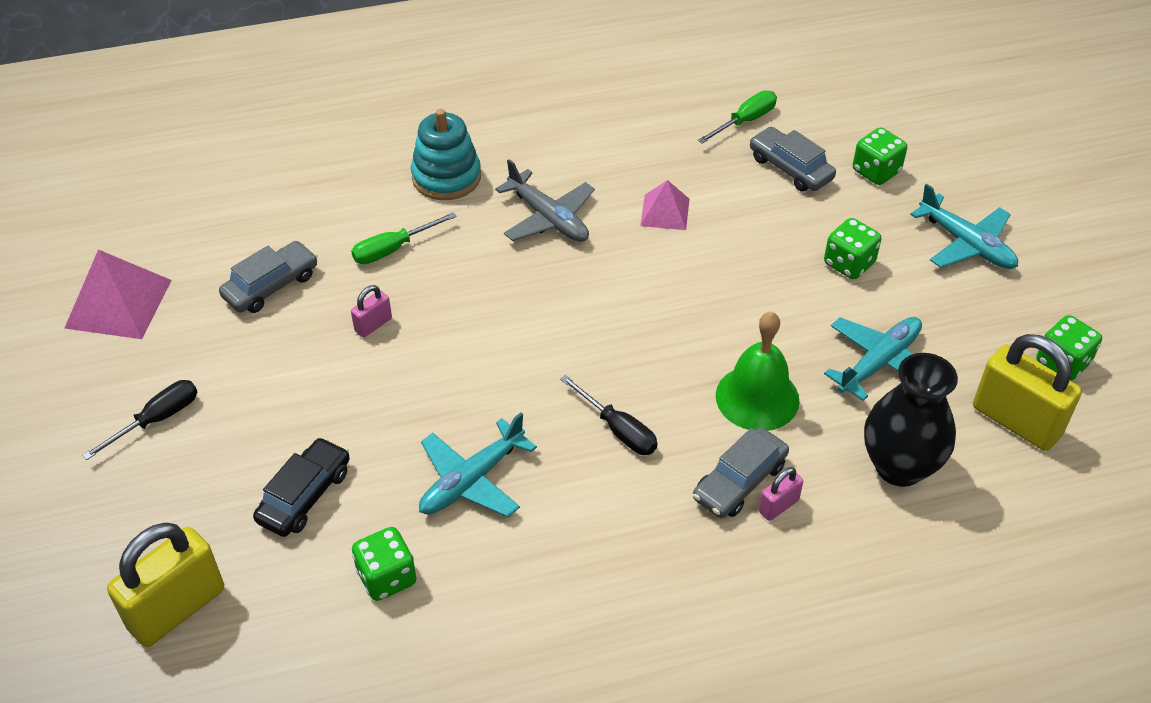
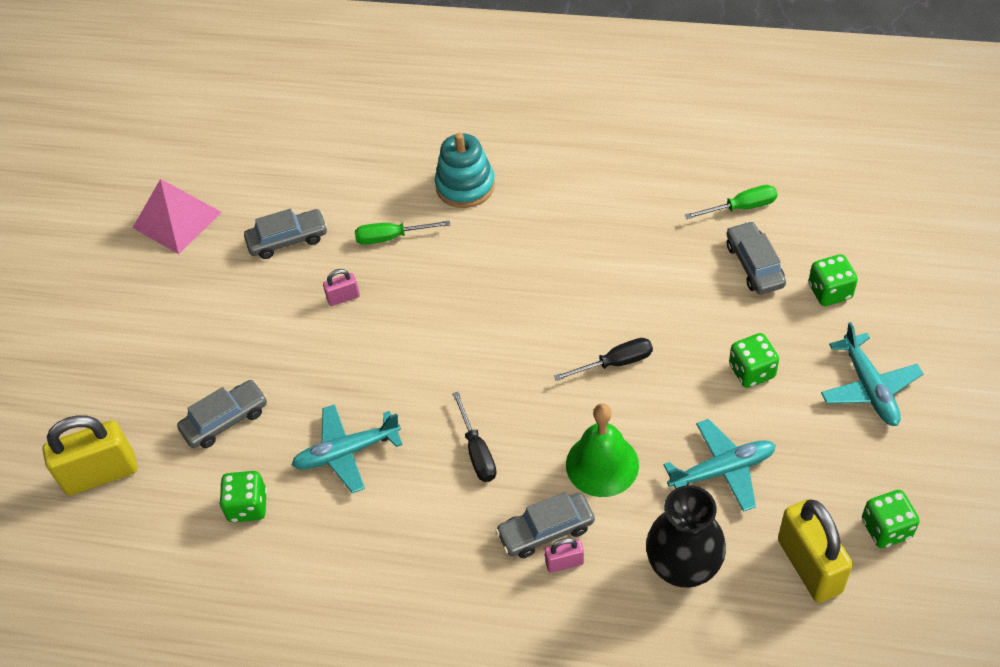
camera: 30 degrees right, 5 degrees up
black screwdriver [82,380,197,460] -> black screwdriver moved to [554,338,653,381]
black car [253,437,350,537] -> grey car [177,380,267,448]
grey plane [495,159,595,242] -> none
pink pyramid [640,180,690,230] -> none

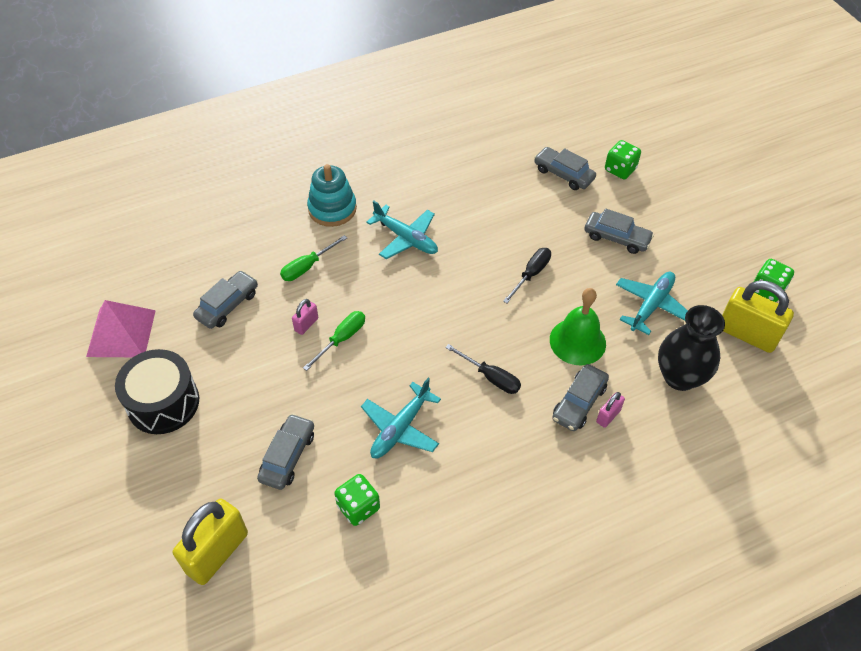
camera: 40 degrees left, 0 degrees up
green screwdriver [685,185,777,219] -> green screwdriver moved to [303,311,365,371]
green dice [729,333,779,388] -> grey car [585,208,654,254]
turquoise plane [821,322,923,426] -> turquoise plane moved to [366,201,438,259]
none -> black drum [115,349,199,434]

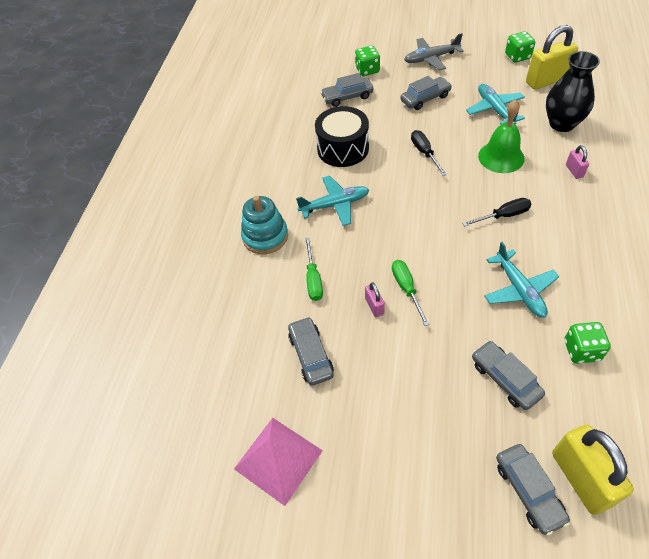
camera: 50 degrees left, 0 degrees up
black drum [115,349,199,434] -> black drum moved to [315,106,369,167]
grey car [552,364,609,431] -> grey car moved to [496,444,570,535]
none -> grey plane [404,33,464,71]

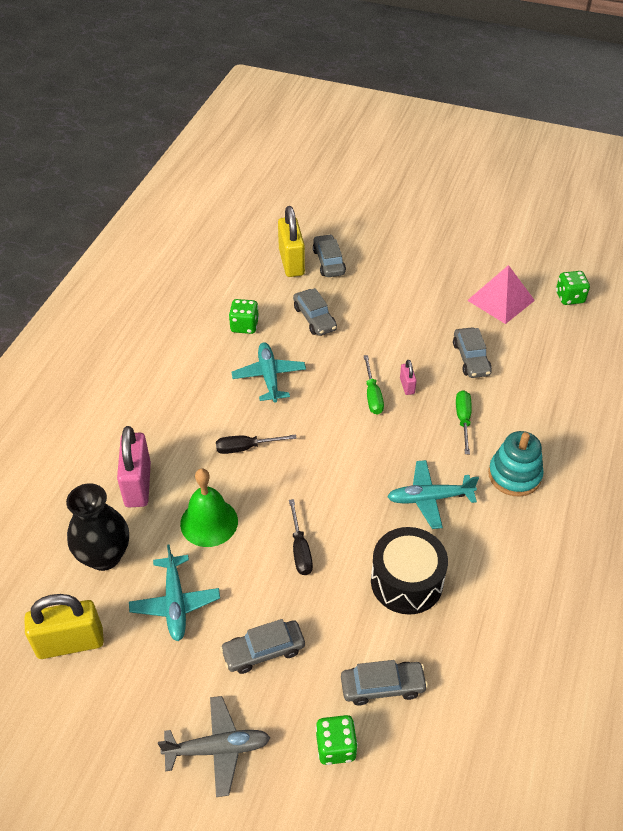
camera: 175 degrees left, 5 degrees down
green dice [505,31,535,63] -> green dice moved to [556,271,590,305]
pink padlock [566,145,589,179] -> pink padlock [117,426,151,507], size x2.14

